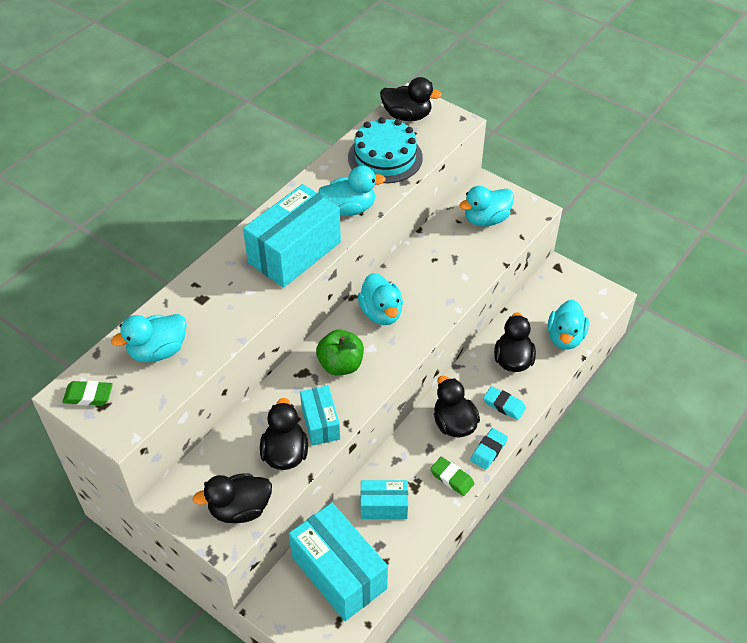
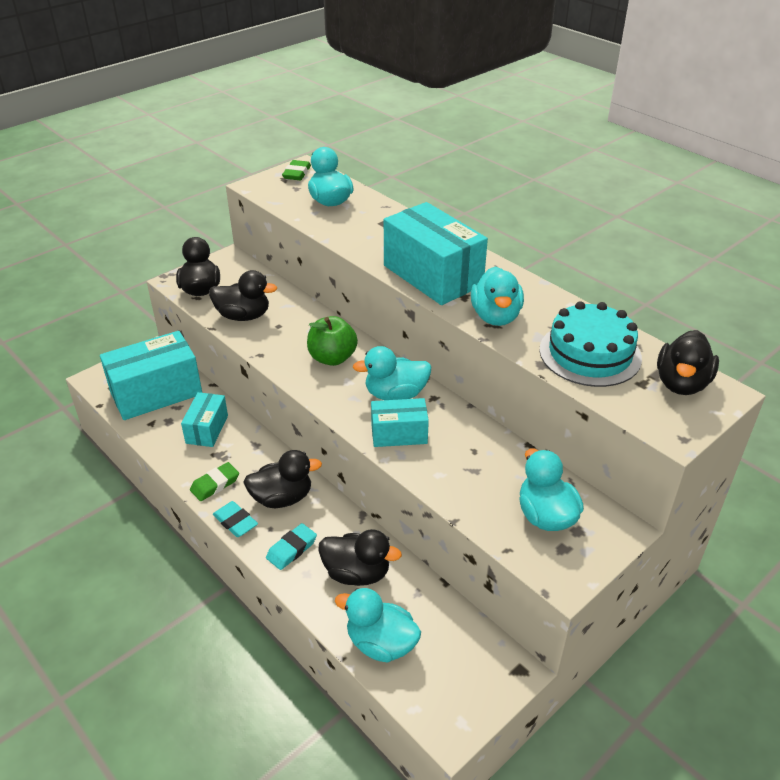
camera: 100 degrees right, 10 degrees down
turquoise box [300,385,340,446] -> turquoise box moved to [371,398,429,447]

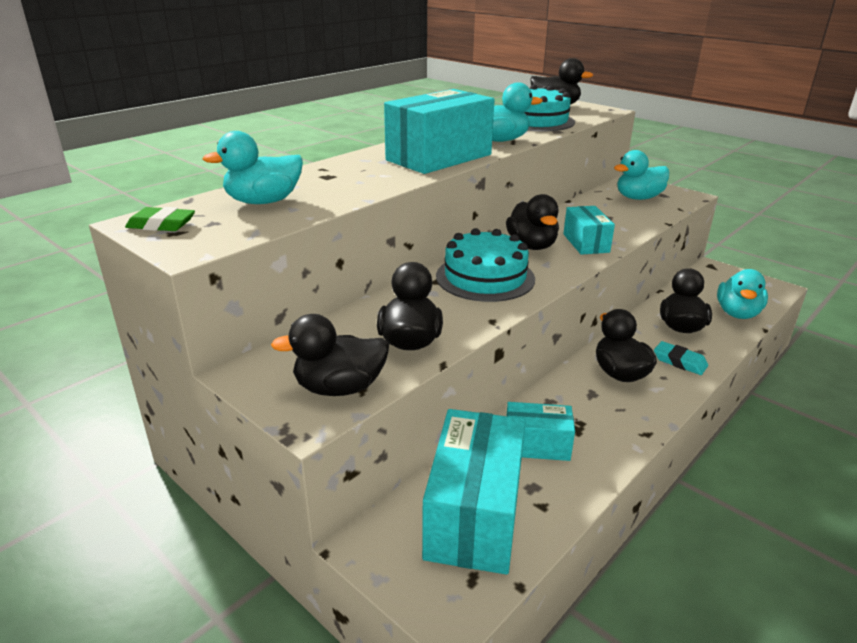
camera: 95 degrees left, 10 degrees down
turquoise box [100,331,202,420] -> turquoise box turned 45 degrees clockwise [422,409,526,575]
green eraser [190,462,239,501] -> none
turquoise eraser [213,501,258,537] -> none
green apple [307,316,358,366] -> turquoise cake [436,228,535,302]
turquoise duck [353,346,432,400] -> black duck [506,194,559,250]

